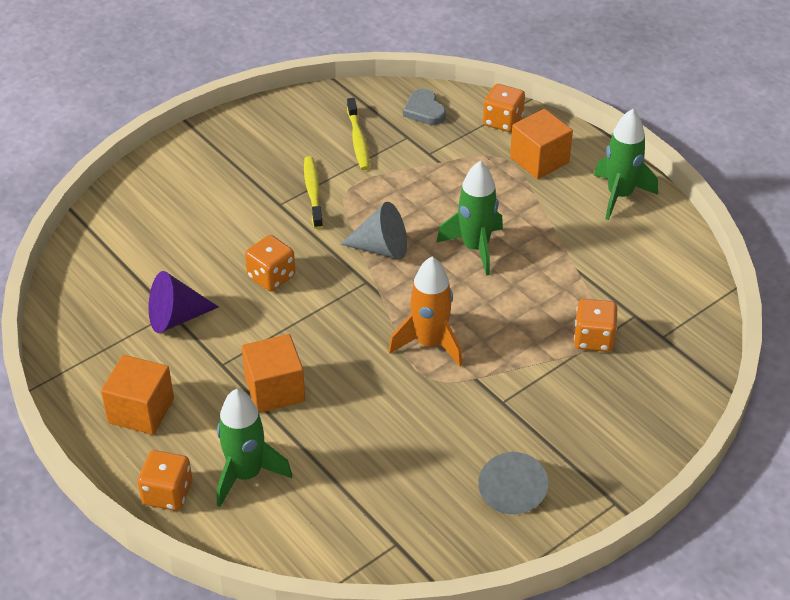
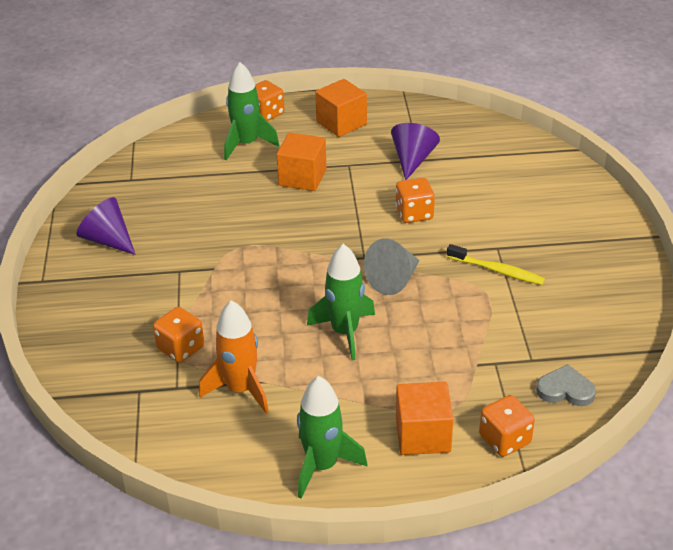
camera: 125 degrees right, 5 degrees down
yellow toothbrush [347,98,370,170] -> none
orange rocket [389,257,462,367] -> orange rocket moved to [199,300,269,413]
grey cone [478,452,548,514] -> purple cone [77,197,136,255]

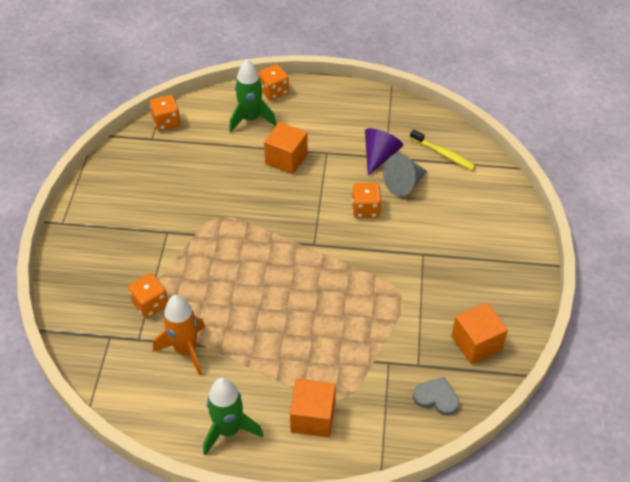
camera: 10 degrees right, 10 degrees up
purple cone [77,197,136,255] -> none
green rocket [307,244,375,360] -> none
orange cube [315,79,367,137] -> orange cube moved to [451,303,508,364]
grey cone [364,238,420,295] -> grey cone moved to [383,154,427,196]
yellow toothbrush [447,244,545,285] -> yellow toothbrush moved to [410,129,476,170]
orange dice [479,395,535,457] -> orange dice moved to [150,95,181,131]

